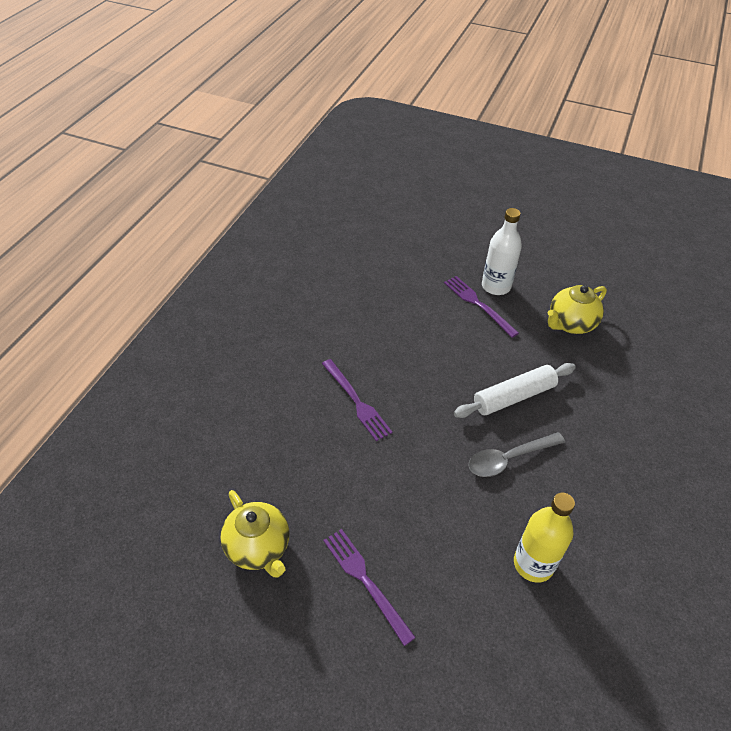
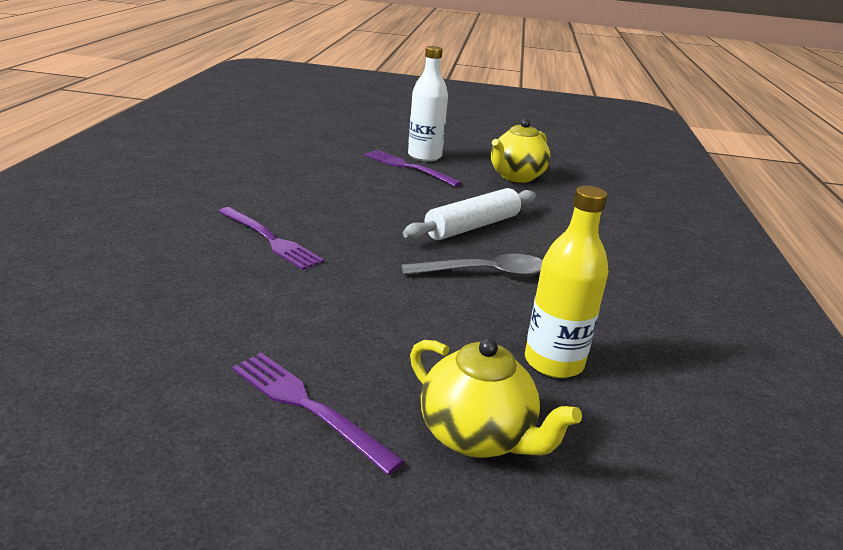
camera: 15 degrees left, 20 degrees down
yellow teapot [220,490,290,578] -> yellow teapot moved to [410,338,582,458]
grey spoon [468,432,565,477] -> grey spoon turned 150 degrees counterclockwise [402,254,543,277]

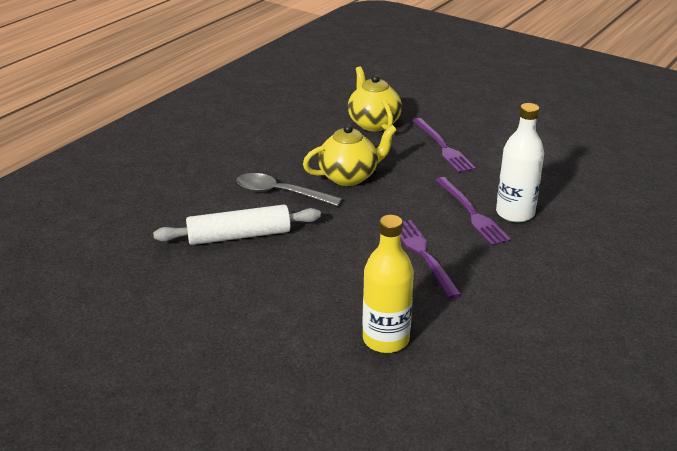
camera: 150 degrees left, 5 degrees up
purple fork [365,150,462,187] -> purple fork moved to [436,177,511,246]
white bottle [408,46,448,162] -> white bottle moved to [496,103,544,222]
yellow teapot [491,119,551,183] -> yellow teapot moved to [303,124,397,186]
yellow bottle [525,186,609,378] -> yellow bottle moved to [362,215,414,353]

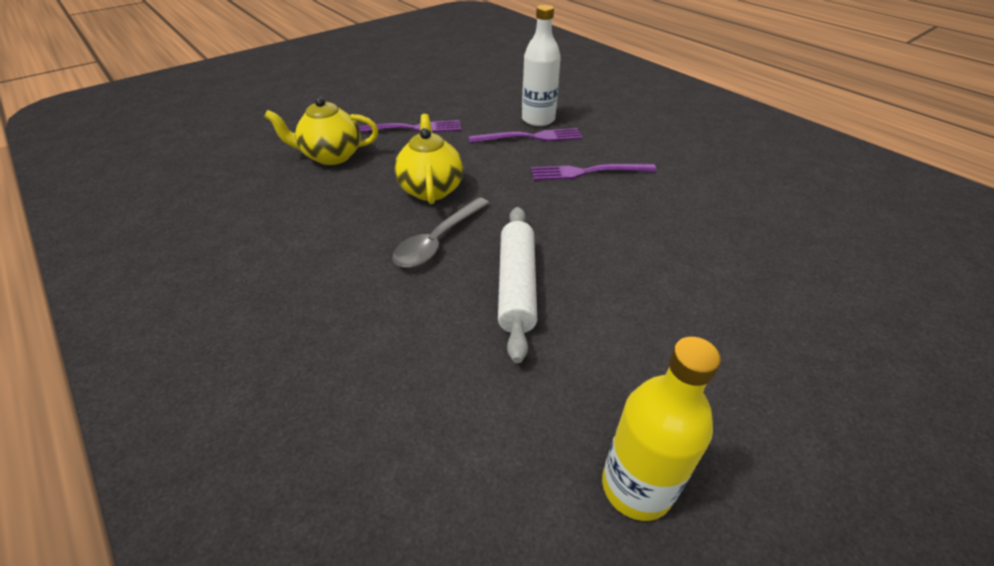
camera: 75 degrees left, 10 degrees up
yellow bottle [362,215,414,353] -> yellow bottle moved to [602,337,721,521]

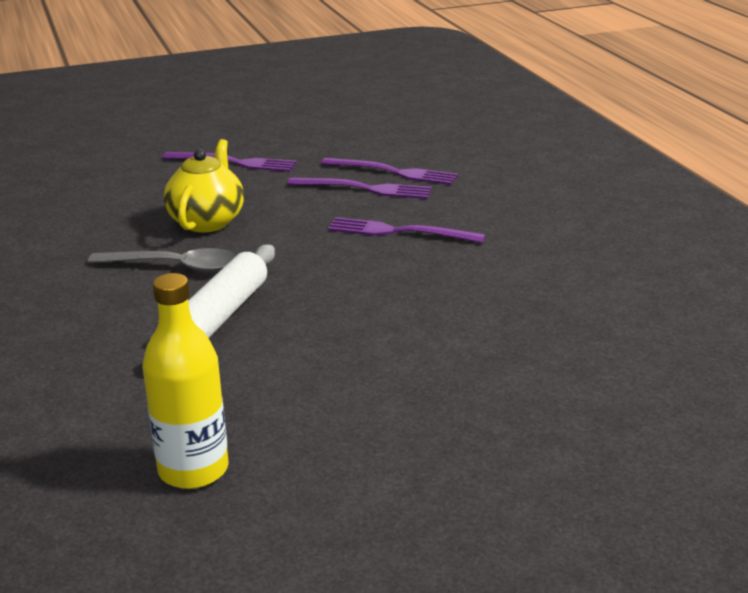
camera: 20 degrees right, 15 degrees down
yellow teapot [264,97,378,165] -> none
grey spoon [392,197,489,268] -> grey spoon turned 135 degrees counterclockwise [88,248,236,272]
white bottle [522,5,561,126] -> purple fork [321,158,458,185]

